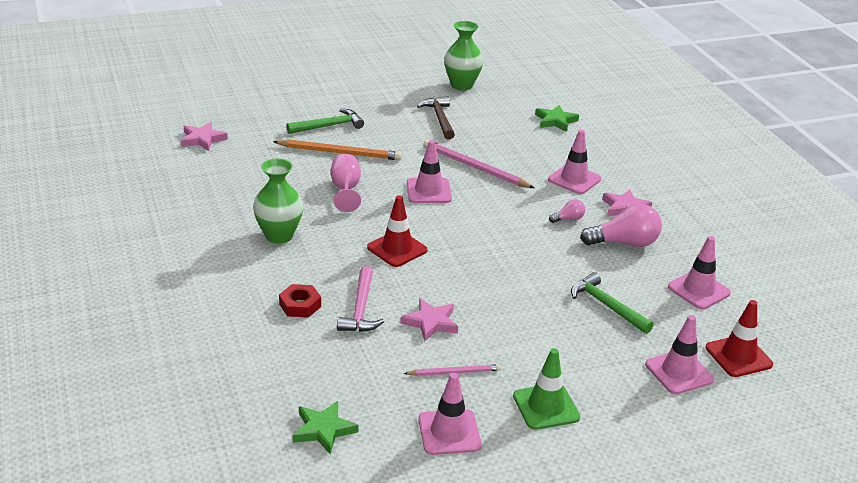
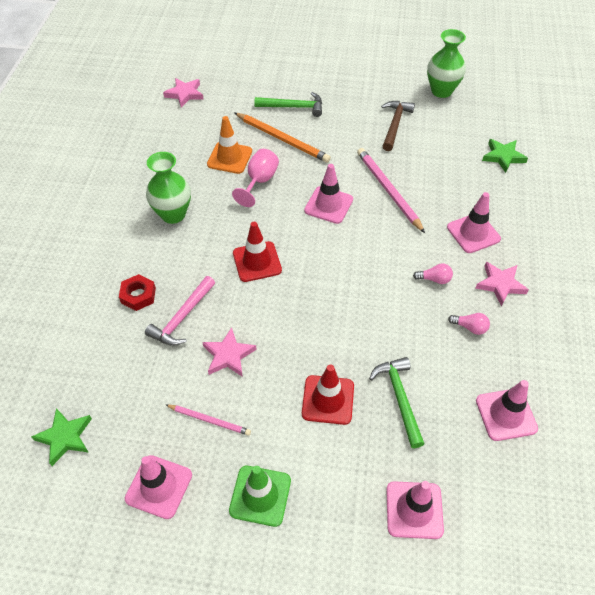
camera: 30 degrees right, 20 degrees up
pink light bulb [580,204,662,247] -> pink light bulb [448,313,490,335], size x0.49
red traffic cone [706,300,773,377] -> red traffic cone moved to [302,365,354,425]
none -> orange traffic cone [207,116,252,174]

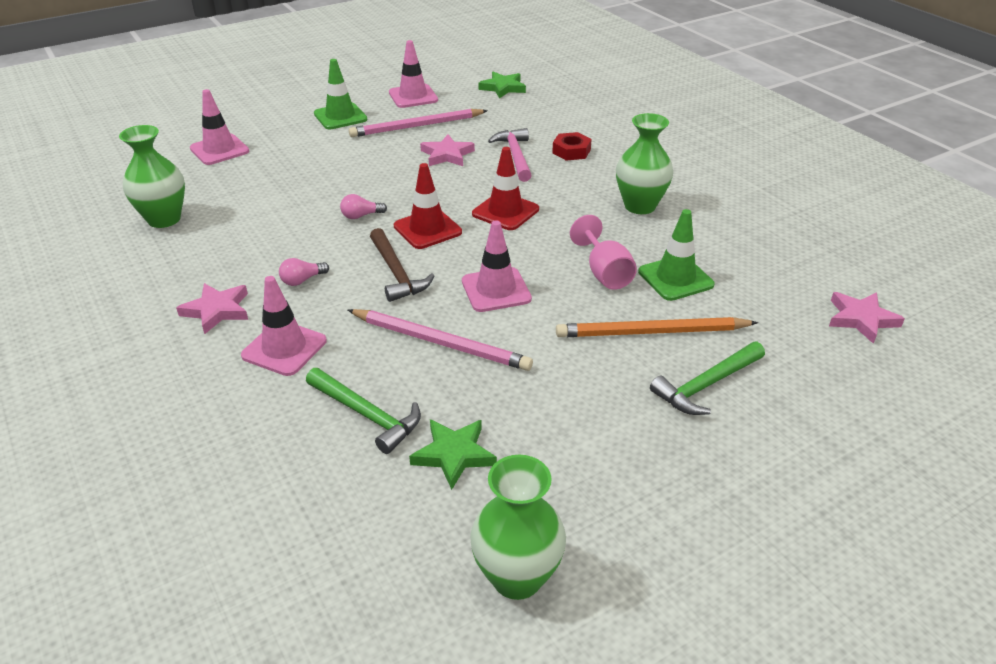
camera: 140 degrees right, 15 degrees down
pink pencil [166,405,251,436] -> pink pencil [349,109,488,137], size x1.74
orange traffic cone [207,116,252,174] -> green traffic cone [638,209,715,301]
red traffic cone [302,365,354,425] -> red traffic cone moved to [394,163,462,249]
green hammer [369,357,424,448] -> green hammer moved to [306,368,421,454]
brown hammer [381,101,415,151] -> brown hammer moved to [370,228,434,302]
pink light bulb [448,313,490,335] -> pink light bulb moved to [340,194,387,219]
pink traffic cone [476,380,538,441] -> green vase [119,125,185,228]
green star [482,139,528,173] -> green star moved to [409,420,497,490]

